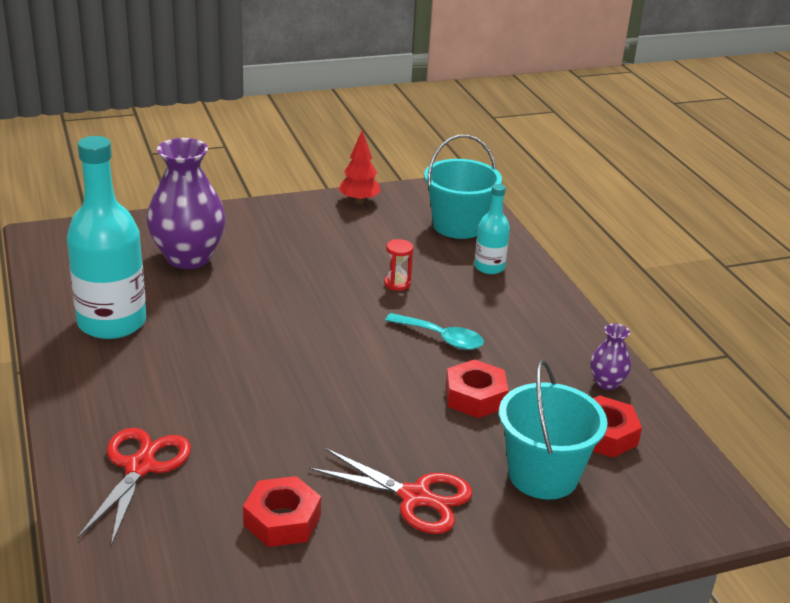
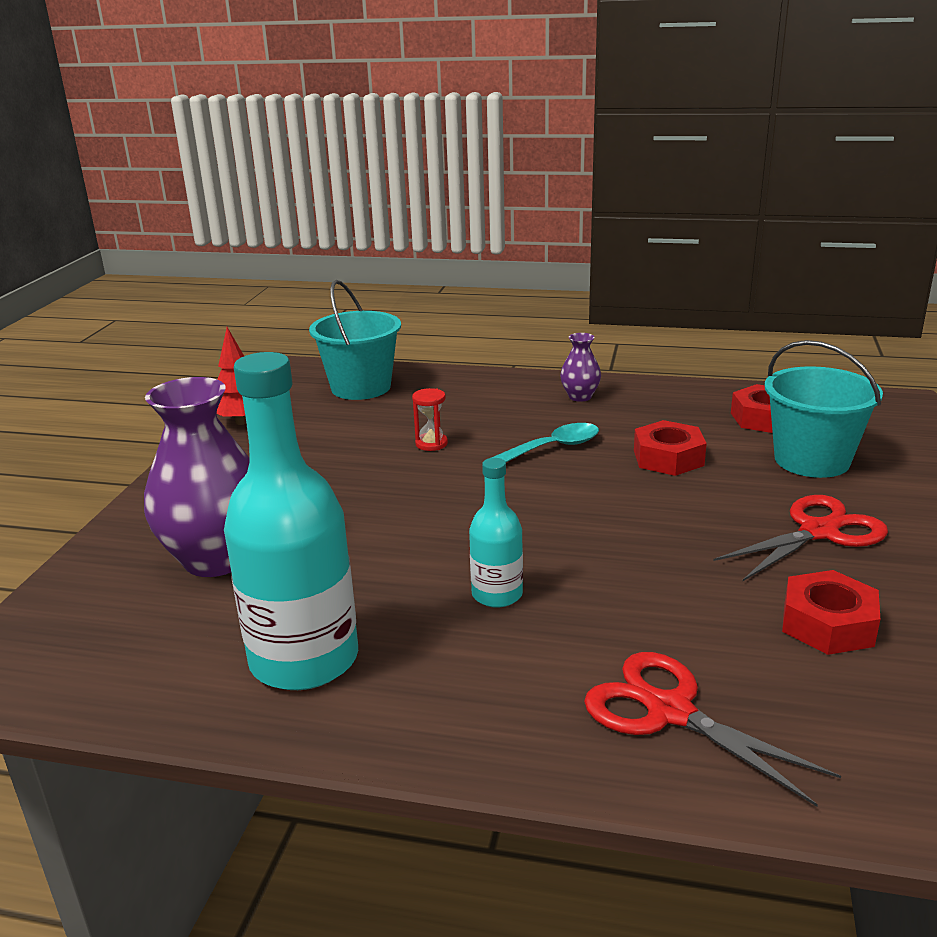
camera: 55 degrees left, 5 degrees down
turquoise bottle [474,184,510,274] -> turquoise bottle moved to [469,458,523,608]
purple vase [590,323,631,390] -> purple vase moved to [560,333,601,402]

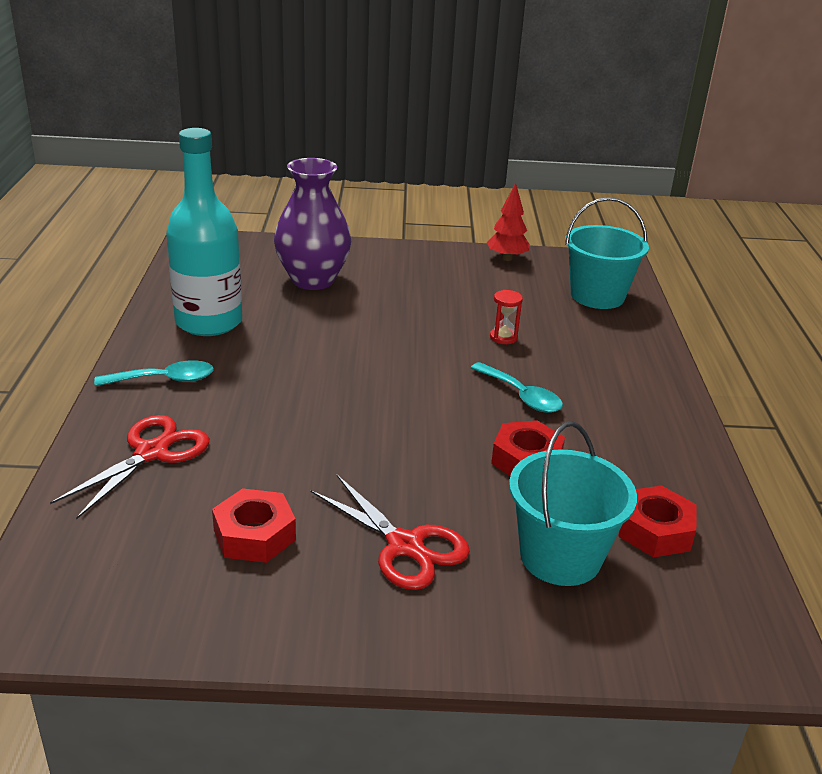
camera: 75 degrees right, 5 degrees up
turquoise bottle [469,458,523,608] -> none
purple vase [560,333,601,402] -> none
none -> turquoise spoon [94,360,214,386]

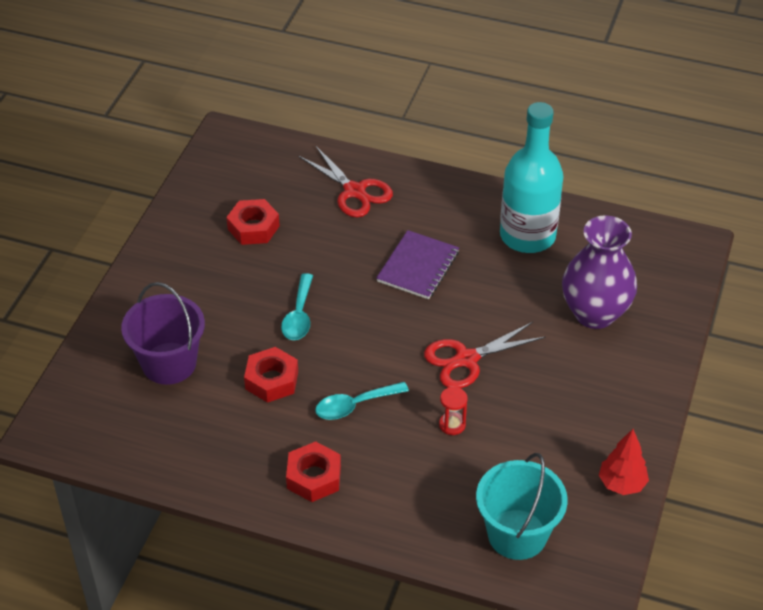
camera: 110 degrees right, 15 degrees up
turquoise spoon [94,360,214,386] -> turquoise spoon moved to [281,273,313,340]
red scissors [310,475,470,590] -> red scissors moved to [424,322,546,388]
turquoise bucket [509,421,637,586] -> purple bucket [121,282,205,385]
red nut [618,485,697,558] -> red nut moved to [286,441,341,502]
none -> purple notebook [376,230,459,299]

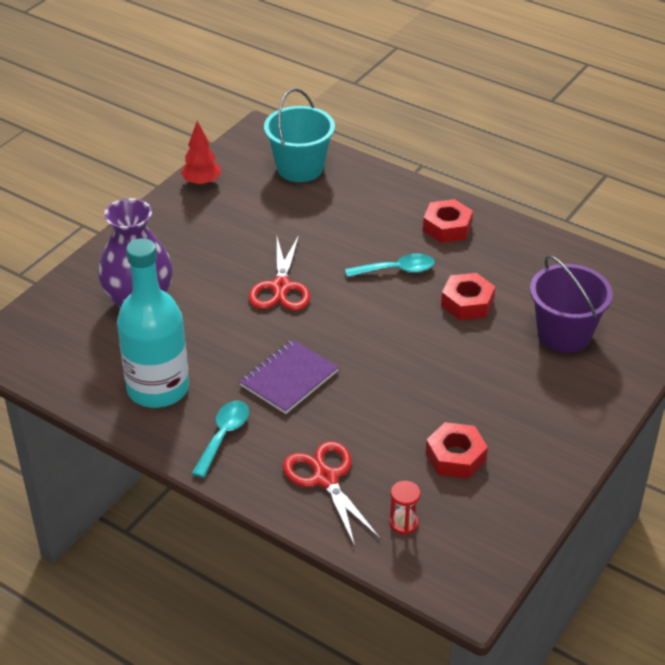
camera: 165 degrees left, 5 degrees down
turquoise spoon [281,273,313,340] -> turquoise spoon moved to [192,400,249,478]
red scissors [424,322,546,388] -> red scissors turned 105 degrees clockwise [249,235,311,311]
red hourglass [439,387,468,435] -> red hourglass moved to [389,481,421,535]

